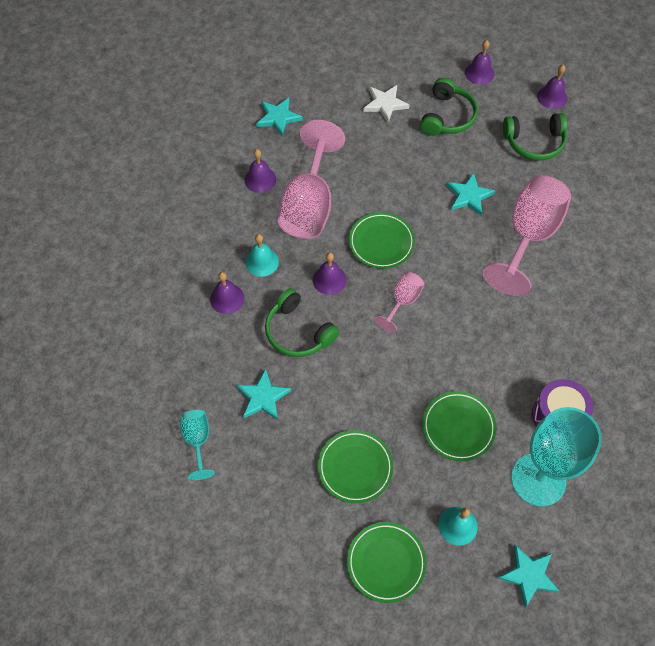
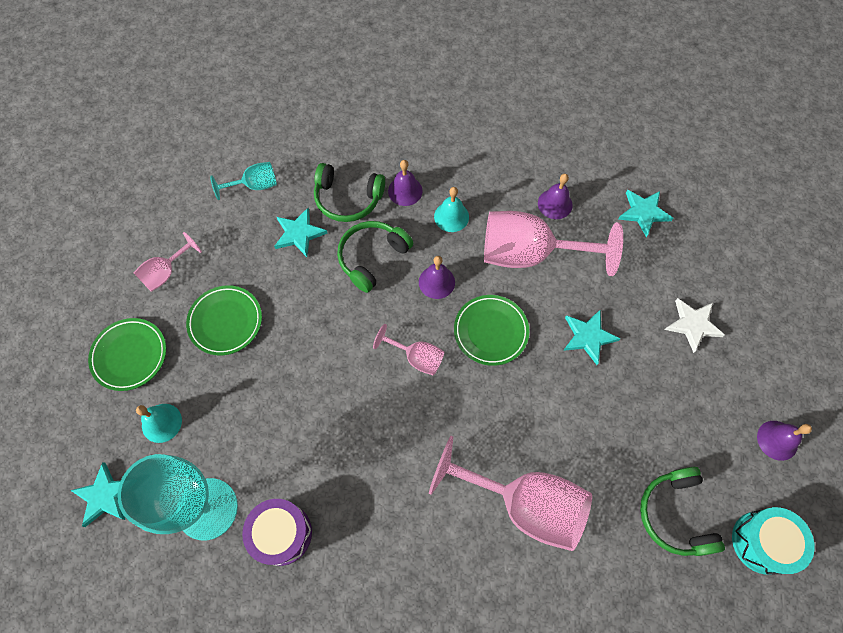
camera: 85 degrees right, 5 degrees up
green headphones [420,78,478,136] -> green headphones moved to [314,163,385,222]
green plate [422,391,496,461] -> none
turquoise star [446,173,495,215] -> turquoise star moved to [563,310,621,365]
purple bell [537,65,567,109] -> turquoise drum [732,507,815,575]
none -> pink goblet [133,232,202,292]

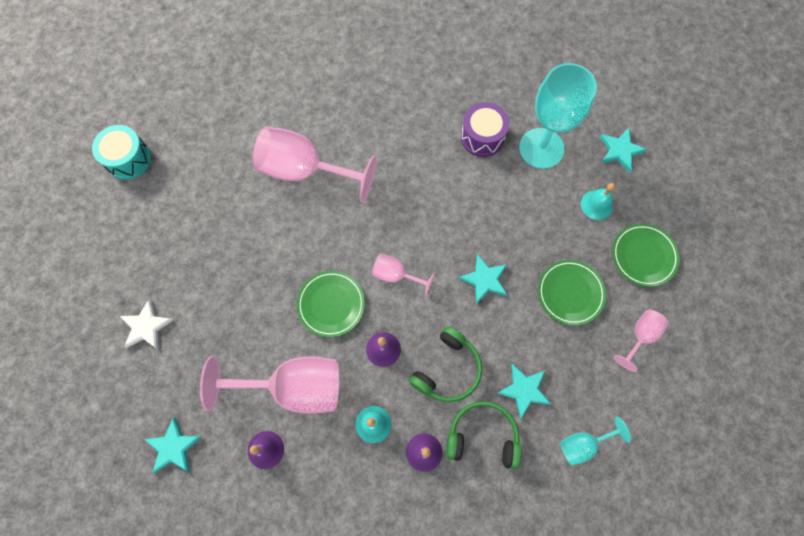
camera: 175 degrees right, 5 degrees up
turquoise star [563,310,621,365] -> turquoise star moved to [458,254,508,304]
green headphones [640,467,725,556] -> none
purple bell [757,421,812,461] -> none

